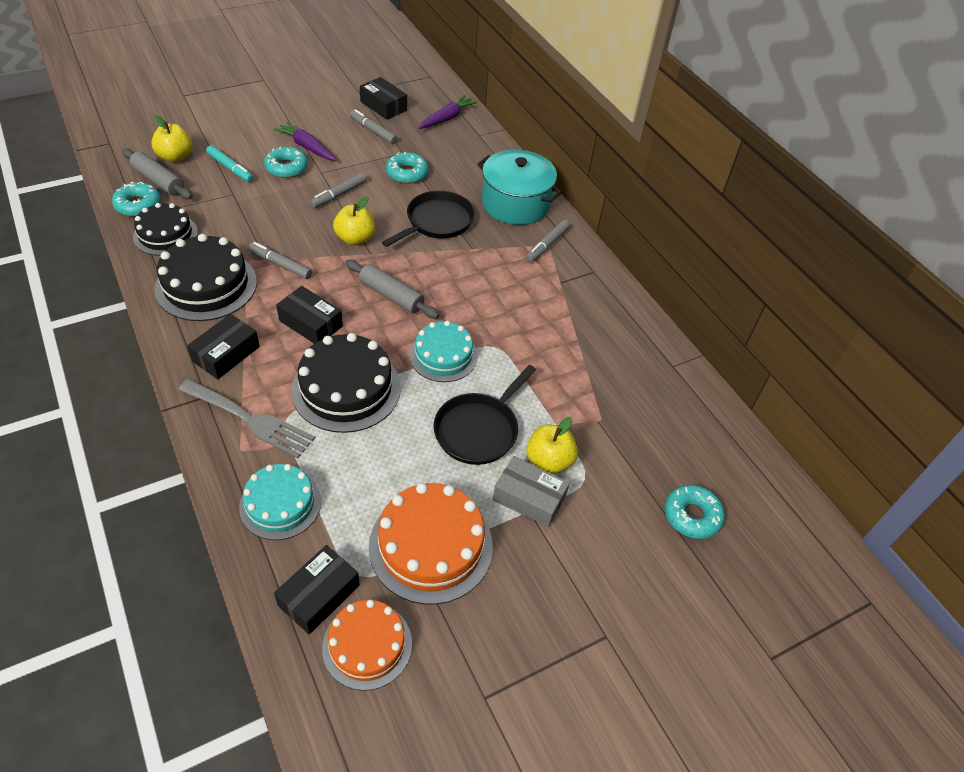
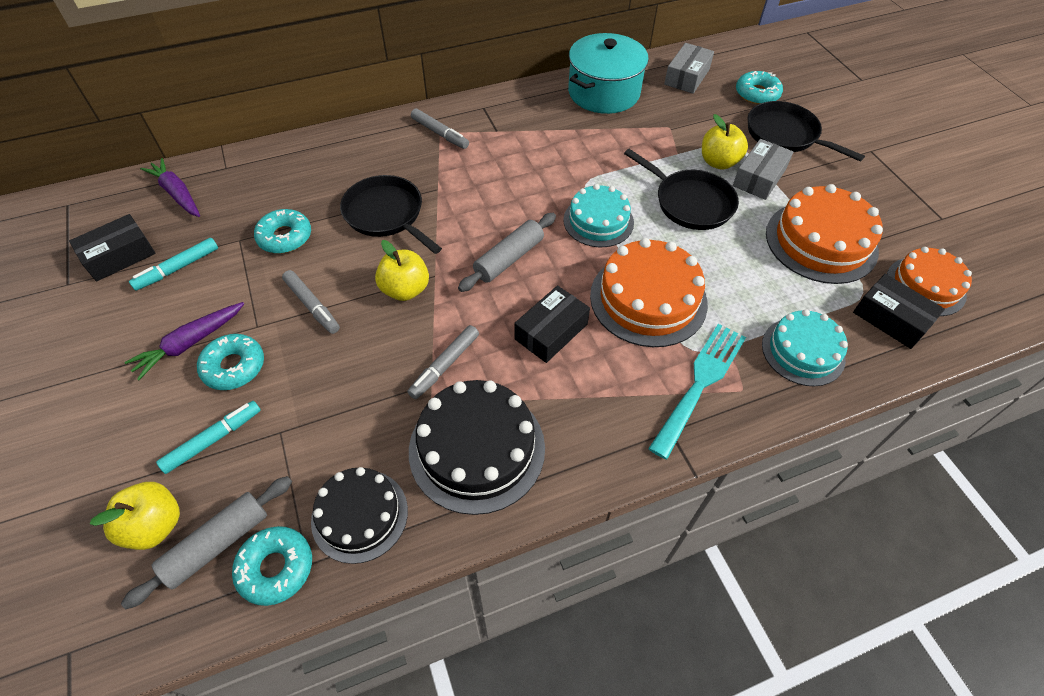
camera: 80 degrees left, 5 degrees up
grey fork [178,379,315,459] -> turquoise fork [648,324,746,459]
black box [187,314,260,379] -> none
black cake [291,333,401,433] -> orange cake [590,238,708,347]
grey marker [350,109,397,144] -> turquoise marker [129,238,218,291]
turquoise pot [477,150,562,225] -> turquoise pot moved to [568,33,649,114]
none -> grey box [664,43,714,94]
none -> black pan [748,101,865,162]

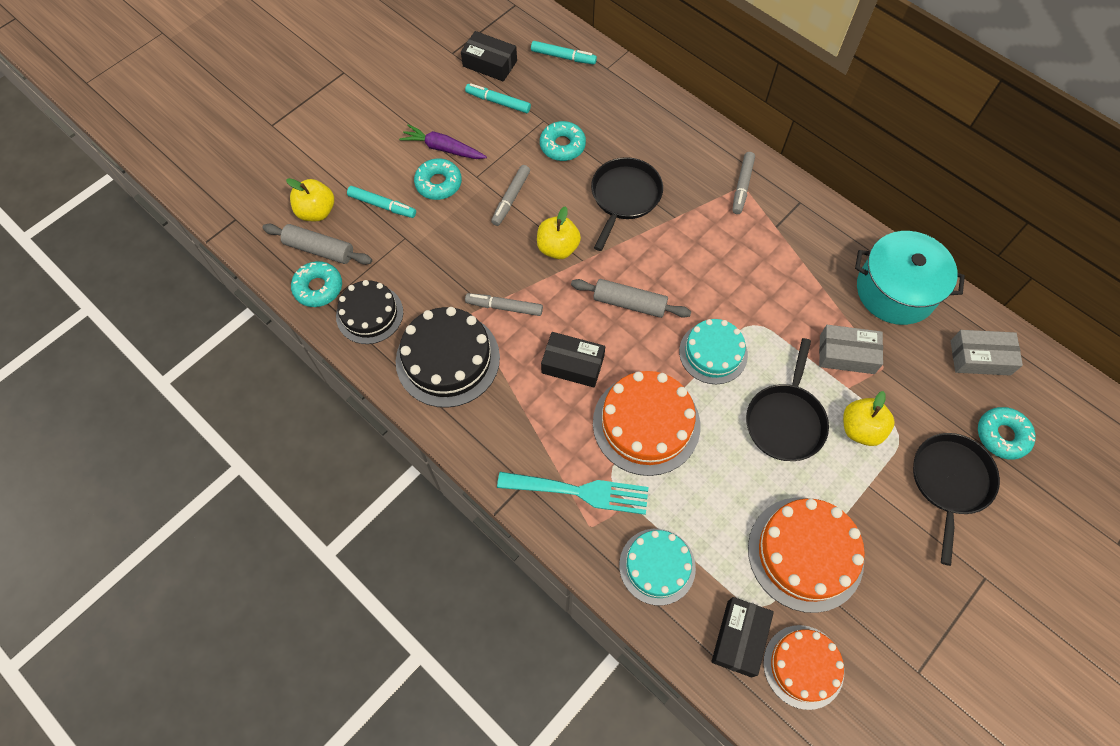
camera: 65 degrees right, 10 degrees up
purple carrot [140,158,200,217] -> turquoise marker [531,41,597,65]
grey box [733,139,793,200] -> grey box moved to [819,325,883,374]

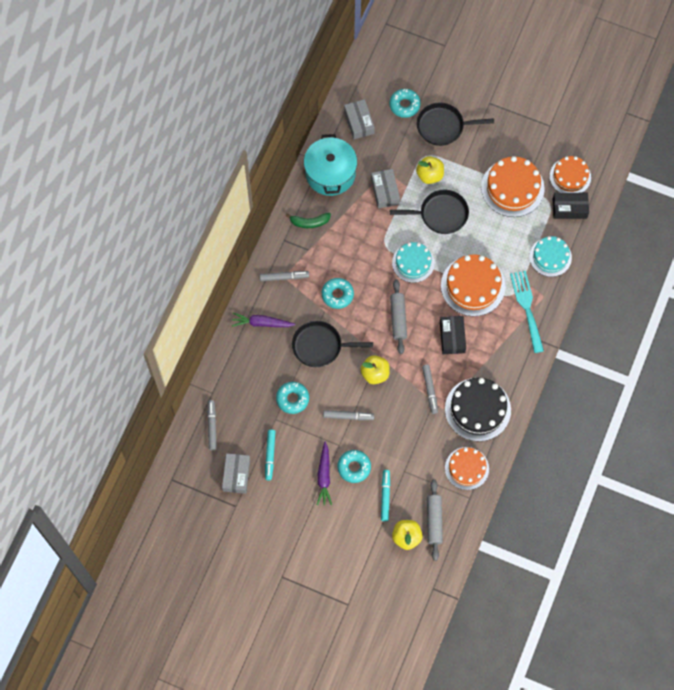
camera: 110 degrees left, 5 degrees up
turquoise donut [291,261,342,307] -> turquoise donut moved to [322,278,354,309]
black cake [336,280,403,344] -> orange cake [445,447,489,490]
black box [461,31,517,81] -> grey box [222,453,250,494]
turquoise marker [531,41,597,65] -> grey marker [207,400,217,450]
none -> purple carrot [232,313,296,327]
none -> green banana [285,213,331,228]

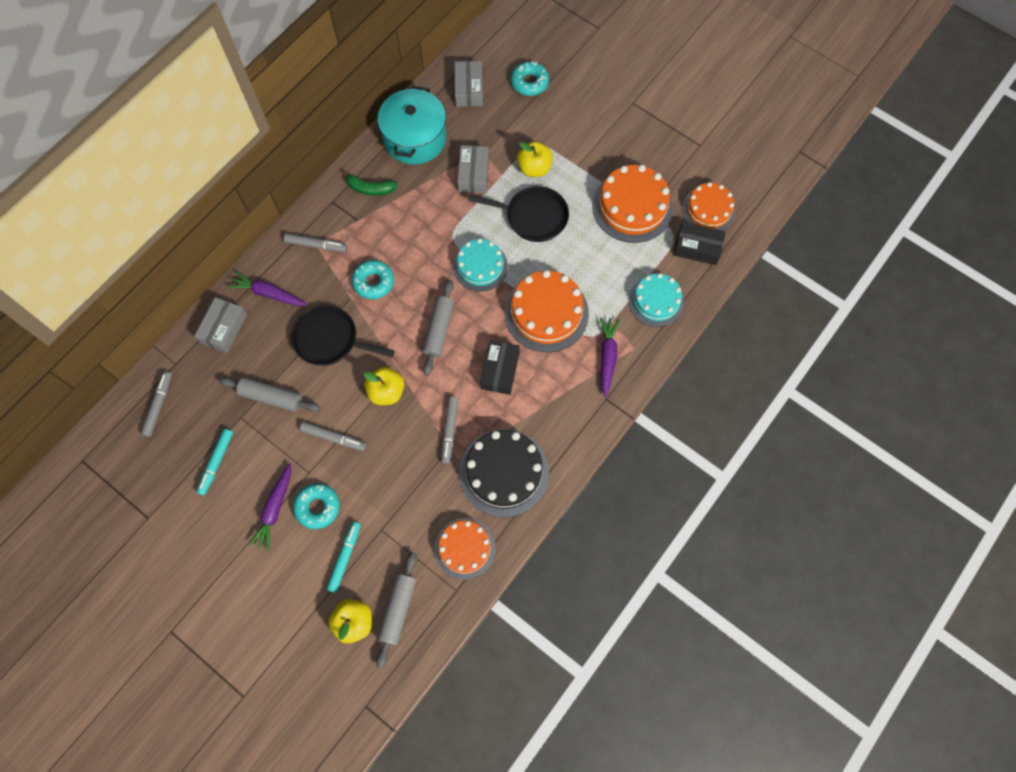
camera: 15 degrees right, 0 degrees up
grey box [222,453,250,494] -> grey box moved to [194,297,247,353]
turquoise donut [276,382,309,414] -> grey rolling pin [219,377,320,412]
black pan [417,102,494,146] -> none
turquoise fork [510,271,544,353] -> purple carrot [600,317,620,398]

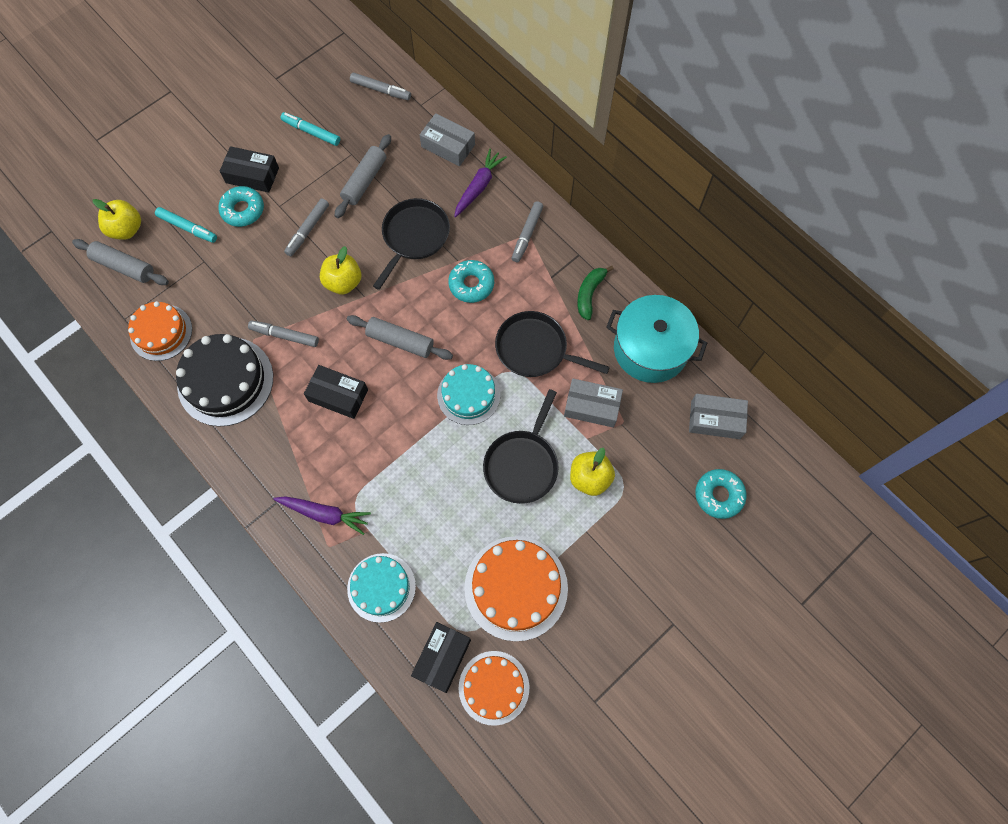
camera: 100 degrees right, 0 degrees up
purple carrot [249,463,291,551] -> black box [220,146,279,193]
orange cake [504,270,589,352] -> none
none -> black pan [495,311,610,377]

